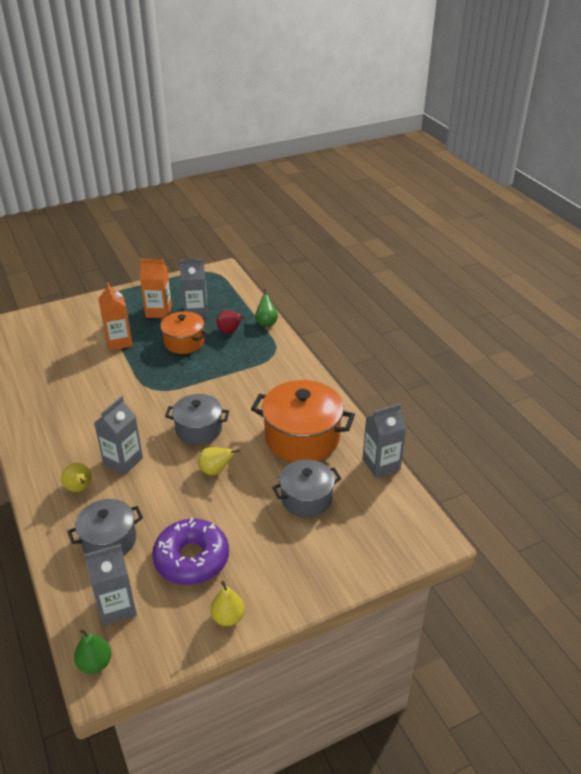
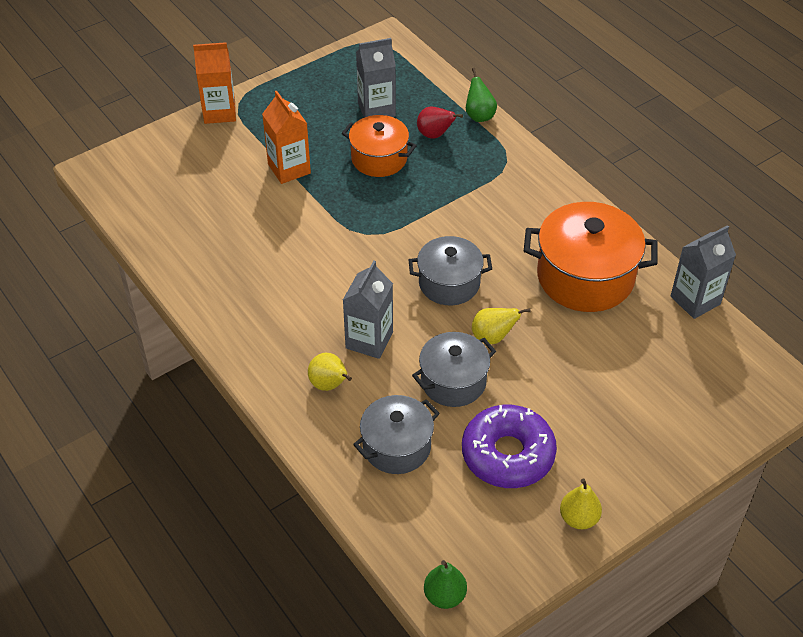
camera: 10 degrees left, 10 degrees up
grey carton [84,544,137,626] -> none
orange carton [140,259,172,318] -> orange carton moved to [193,42,236,124]
grey pot [272,459,341,518] -> grey pot moved to [412,332,496,407]

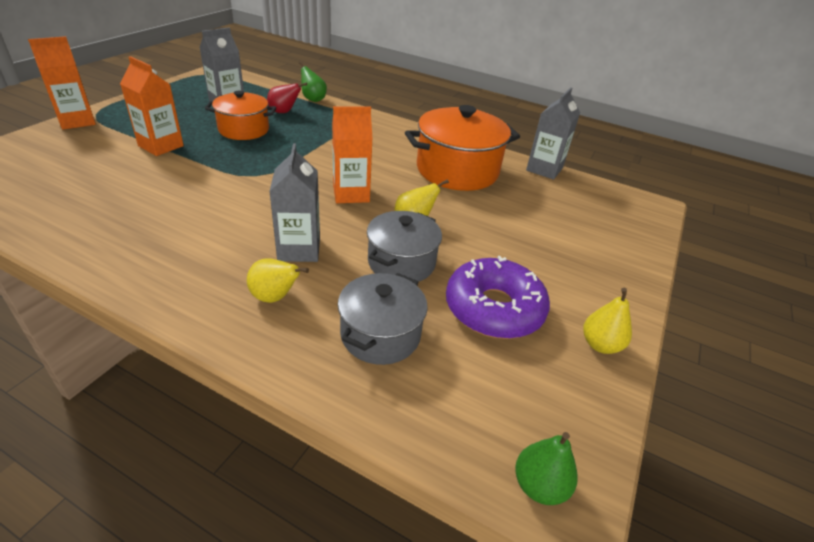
camera: 30 degrees left, 10 degrees down
grey pot [408,236,492,305] -> orange carton [332,106,373,203]

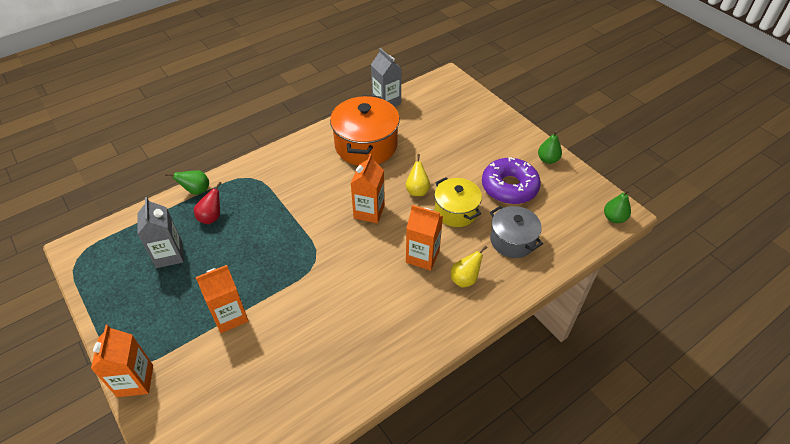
camera: 60 degrees left, 10 degrees up
orange pot [205,90,276,140] -> none
grey carton [269,143,320,262] -> orange carton [406,205,443,271]
grey pot [367,211,442,282] -> yellow pot [434,177,482,227]
yellow pear [583,288,632,354] -> green pear [538,131,562,164]

